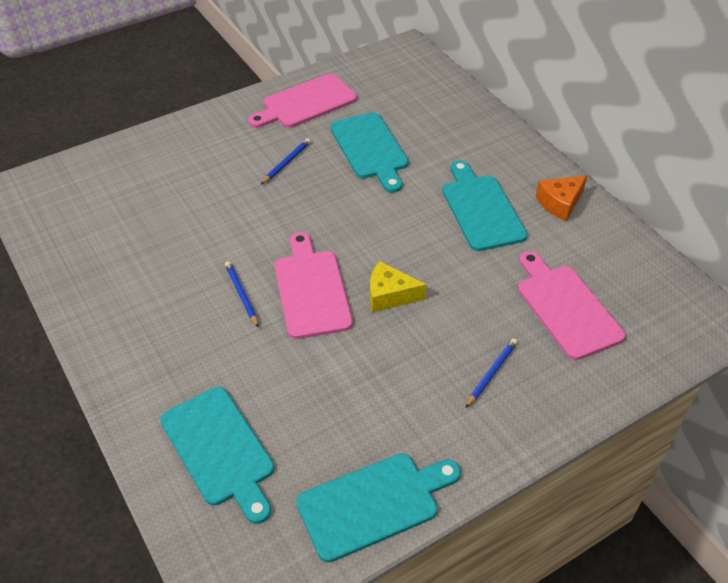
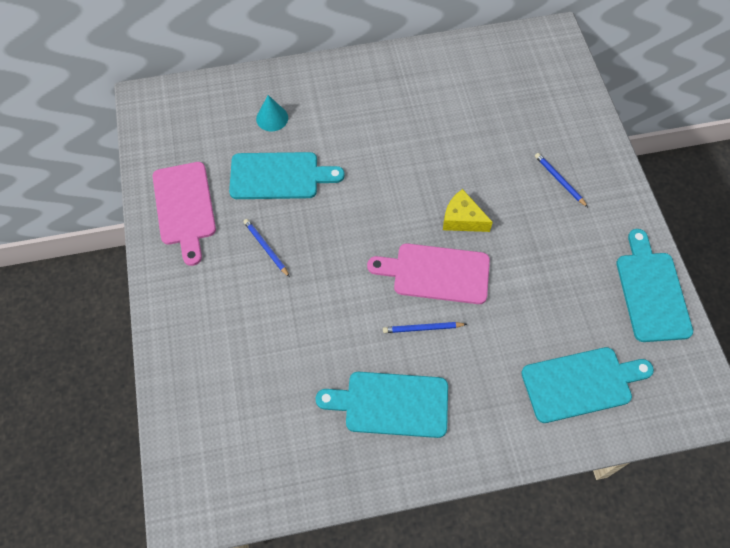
camera: 70 degrees left, 15 degrees up
yellow cheese [370,261,426,312] -> yellow cheese turned 90 degrees clockwise [443,189,493,232]
turquoise cutting board [442,160,528,251] -> turquoise cutting board moved to [316,372,448,438]
pink cutting board [518,251,626,360] -> none
orange cheese [536,176,587,221] -> none
none -> turquoise cone [256,95,288,131]

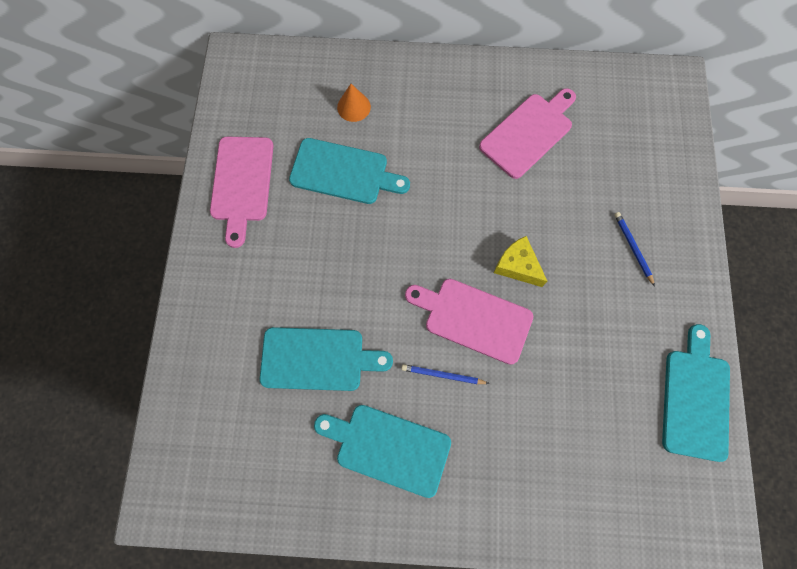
camera: 15 degrees right, 10 degrees up
blue pencil [243,219,290,277] -> none
turquoise cone [256,95,288,131] -> orange cone [337,84,371,122]
turquoise cutting board [521,347,654,423] -> turquoise cutting board moved to [260,327,393,391]
none -> pink cutting board [479,88,576,179]

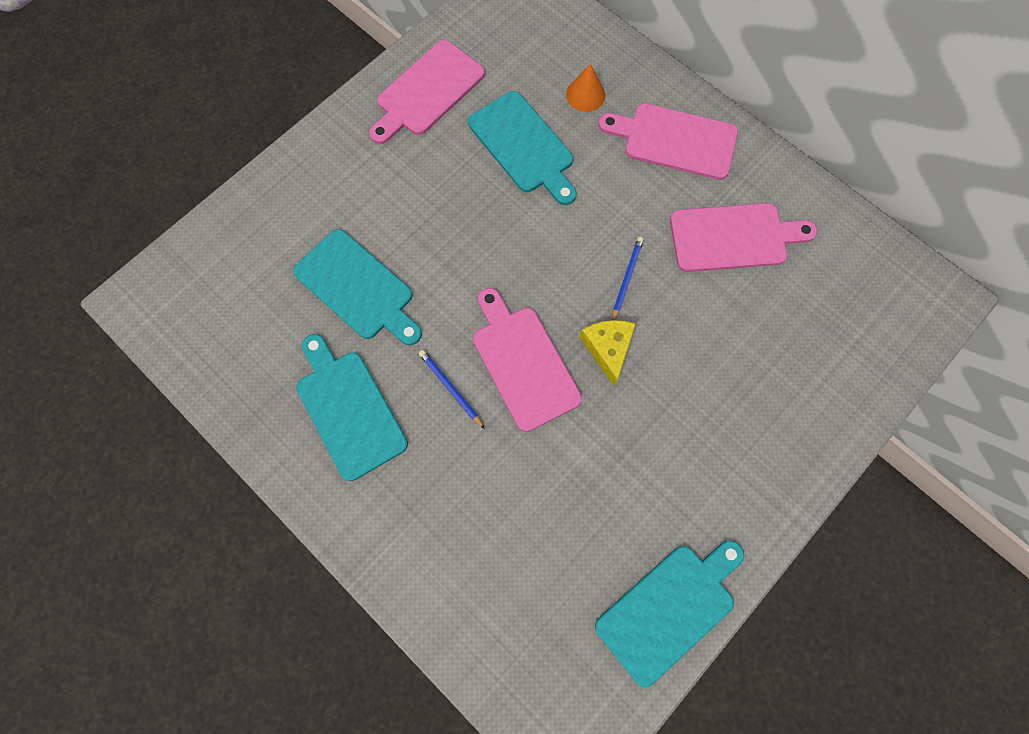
camera: 40 degrees right, 0 degrees up
blue pencil [614,212,655,286] -> blue pencil moved to [612,237,644,320]
none -> pink cutting board [598,103,738,180]

